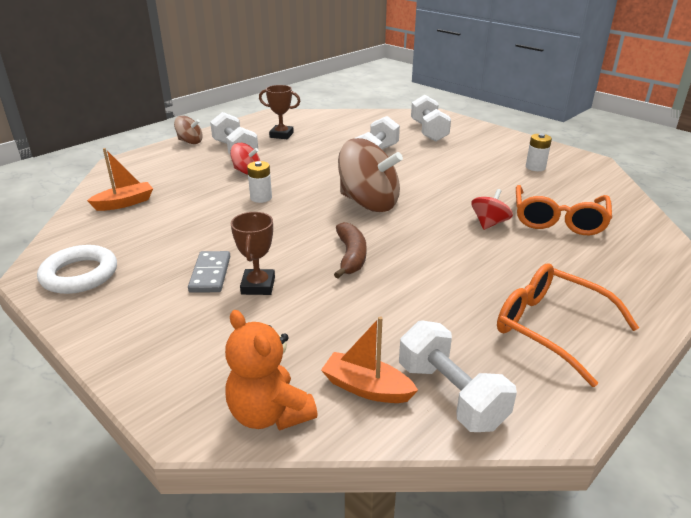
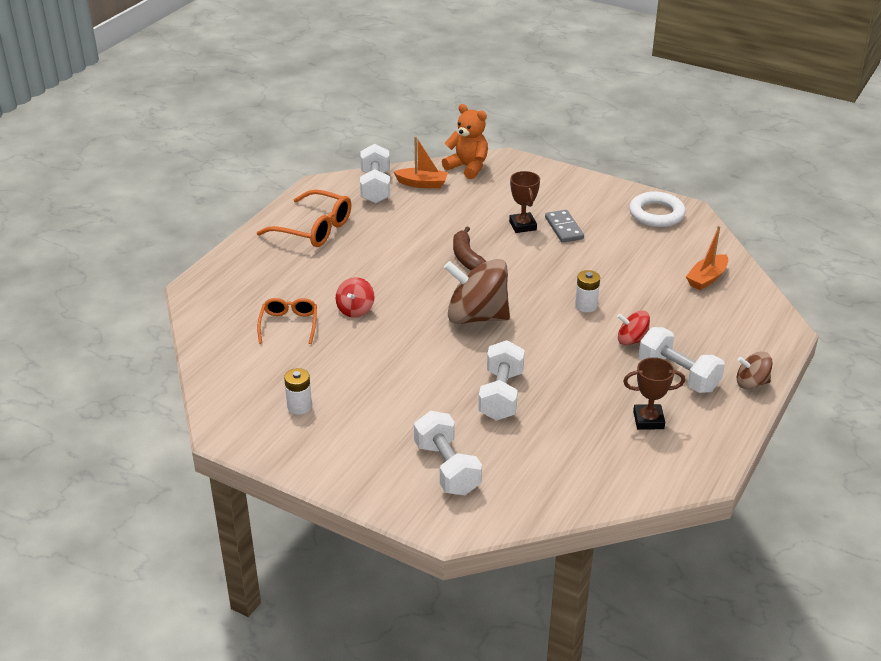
camera: 165 degrees right, 5 degrees up
white dumbbell [399,320,517,432] -> white dumbbell turned 45 degrees clockwise [360,144,390,204]
orange glasses [516,185,612,235] -> orange glasses [257,298,317,344], size x0.64

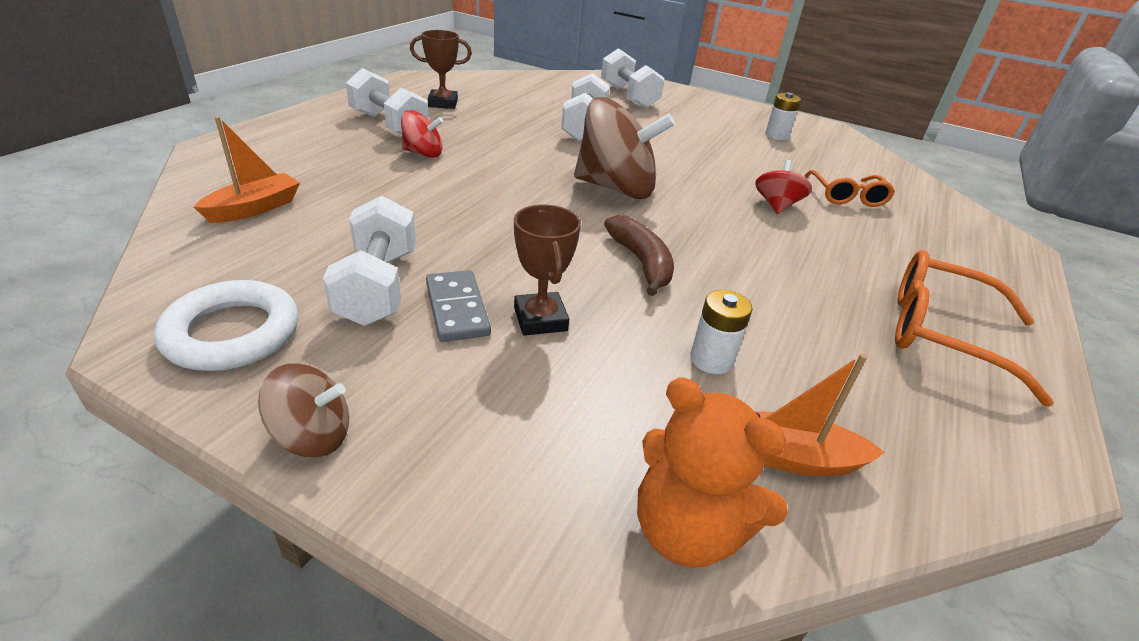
camera: 175 degrees right, 0 degrees up
white dumbbell [360,144,390,204] -> white dumbbell moved to [323,196,416,326]
white battery [575,270,600,312] -> white battery moved to [690,290,753,374]
brown spinning top [737,352,773,389] -> brown spinning top moved to [258,363,349,457]

